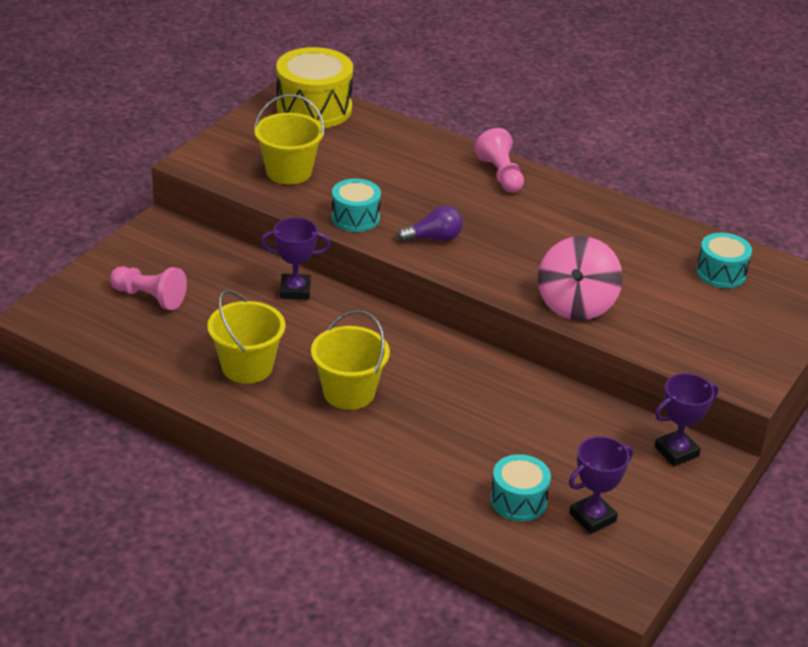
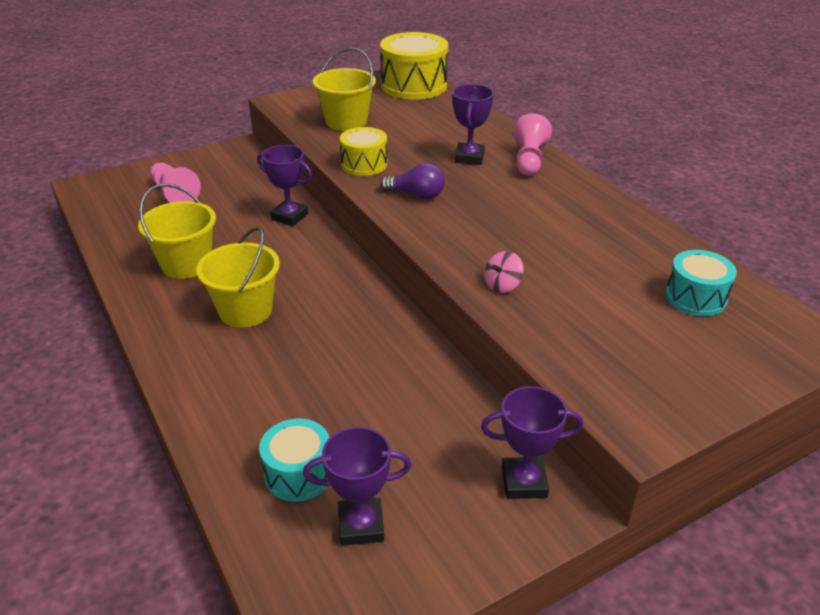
camera: 30 degrees right, 0 degrees up
turquoise drum [331,179,381,232] -> yellow drum [340,127,387,176]
pink spinning top [538,236,623,321] -> pink spinning top [485,251,524,293], size x0.45
none -> purple trophy [452,84,494,165]

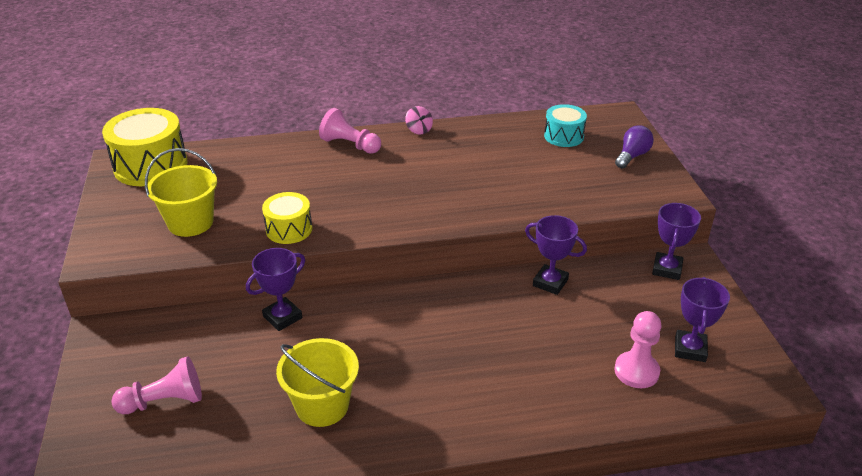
camera: 70 degrees left, 0 degrees up
yellow bucket [196,227,280,328] -> none
turquoise drum [259,419,330,502] -> pink pawn [614,311,661,388]
purple light bulb [380,163,445,199] -> purple light bulb moved to [615,125,654,168]
purple trophy [452,84,494,165] -> purple trophy moved to [525,215,587,295]
pink spinning top [485,251,524,293] -> pink spinning top moved to [405,106,433,135]

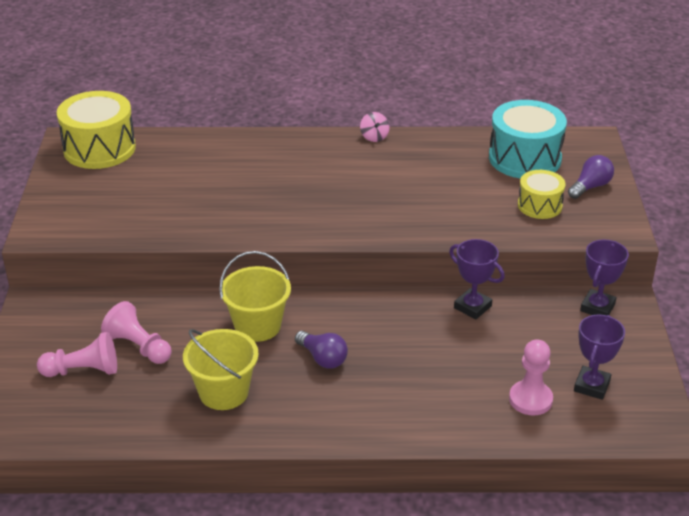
camera: 10 degrees right, 0 degrees up
yellow bucket [145,148,217,237] -> yellow bucket moved to [219,251,291,342]
purple trophy [246,248,305,331] -> none
yellow drum [262,192,312,244] -> yellow drum moved to [518,170,565,219]
pink pawn [319,108,381,154] -> pink pawn moved to [101,301,172,364]
turquoise drum [544,104,587,147] -> turquoise drum [489,100,567,179], size x1.72
none -> purple light bulb [295,331,348,368]

